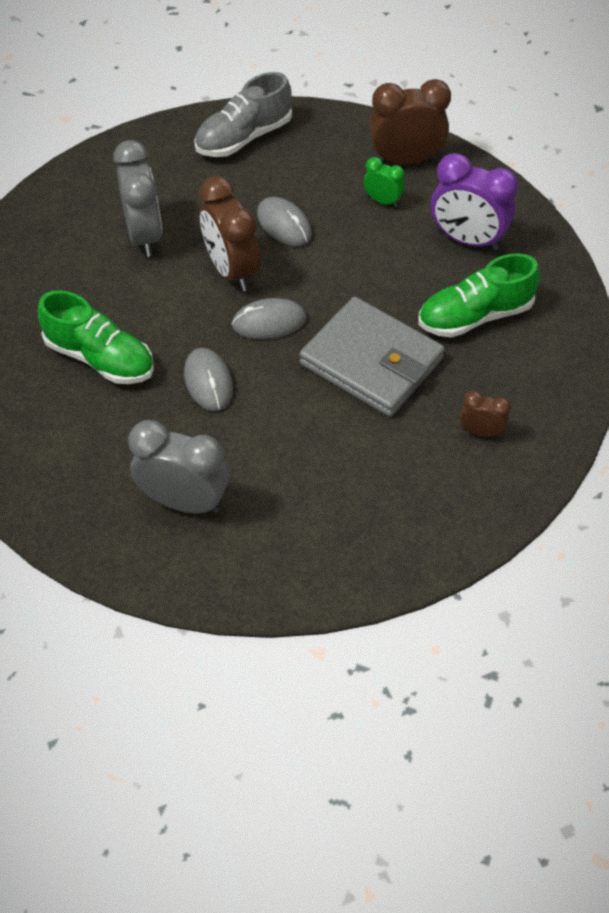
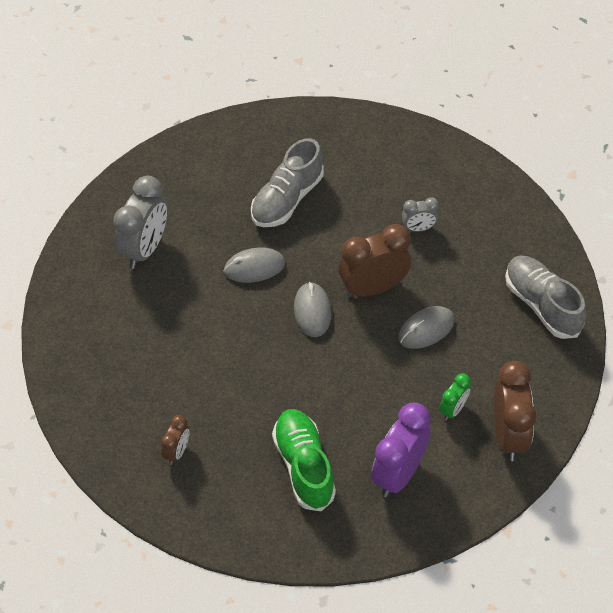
camera: 95 degrees right, 0 degrees up
green shoe [38,290,154,384] -> grey shoe [251,138,324,227]
grey clock [113,140,162,257] -> grey clock [402,197,439,232], size x0.52
grey wallet [299,297,445,417] -> none

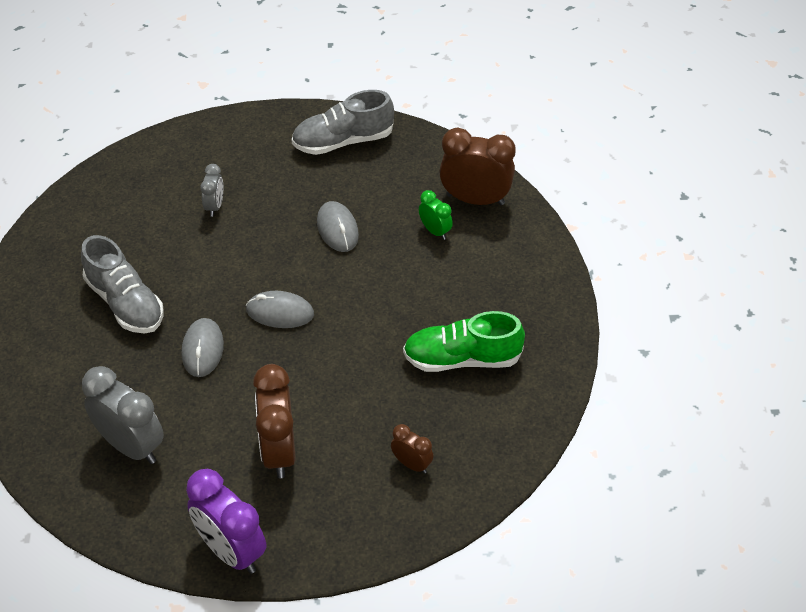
camera: 75 degrees left, 5 degrees down
brown clock [339,224,411,298] -> brown clock moved to [253,364,296,478]
purple clock [371,403,431,498] -> purple clock moved to [186,469,267,574]

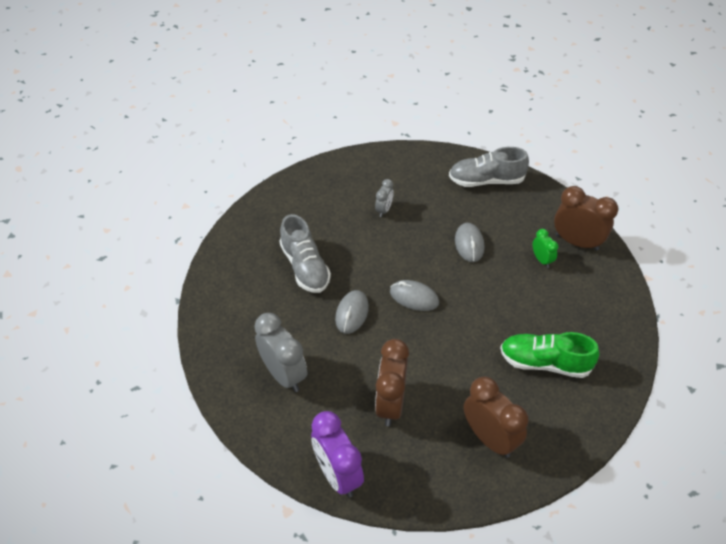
camera: 15 degrees right, 0 degrees up
brown clock [391,424,434,474] -> brown clock [464,377,529,458], size x1.93

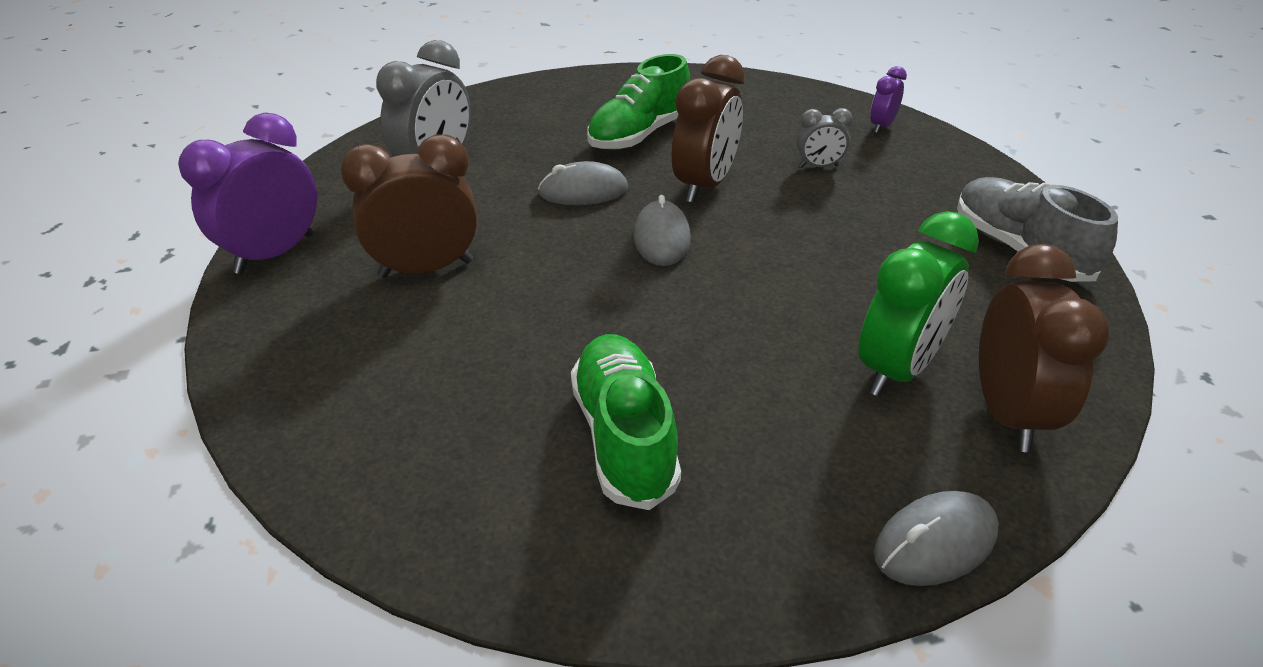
camera: 65 degrees right, 10 degrees down
grey shoe [280,214,331,293] -> green shoe [587,54,690,150]
grey mouse [455,223,484,262] -> grey mouse moved to [874,491,999,586]
brown clock [464,377,529,458] -> brown clock moved to [672,55,745,203]
green clock [533,229,559,268] -> green clock [858,211,979,397], size x1.93
none -> purple clock [870,66,907,133]

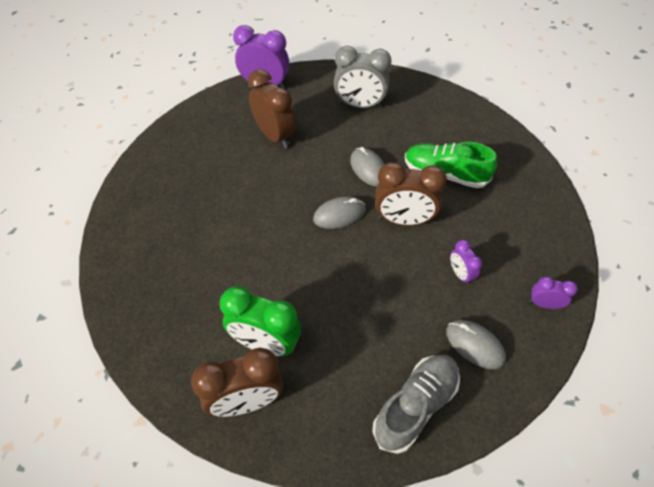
camera: 70 degrees right, 15 degrees up
green shoe [571,334,681,510] -> none
grey clock [797,108,853,168] -> purple clock [450,240,482,285]
grey mouse [874,491,999,586] -> grey mouse moved to [446,320,506,369]

